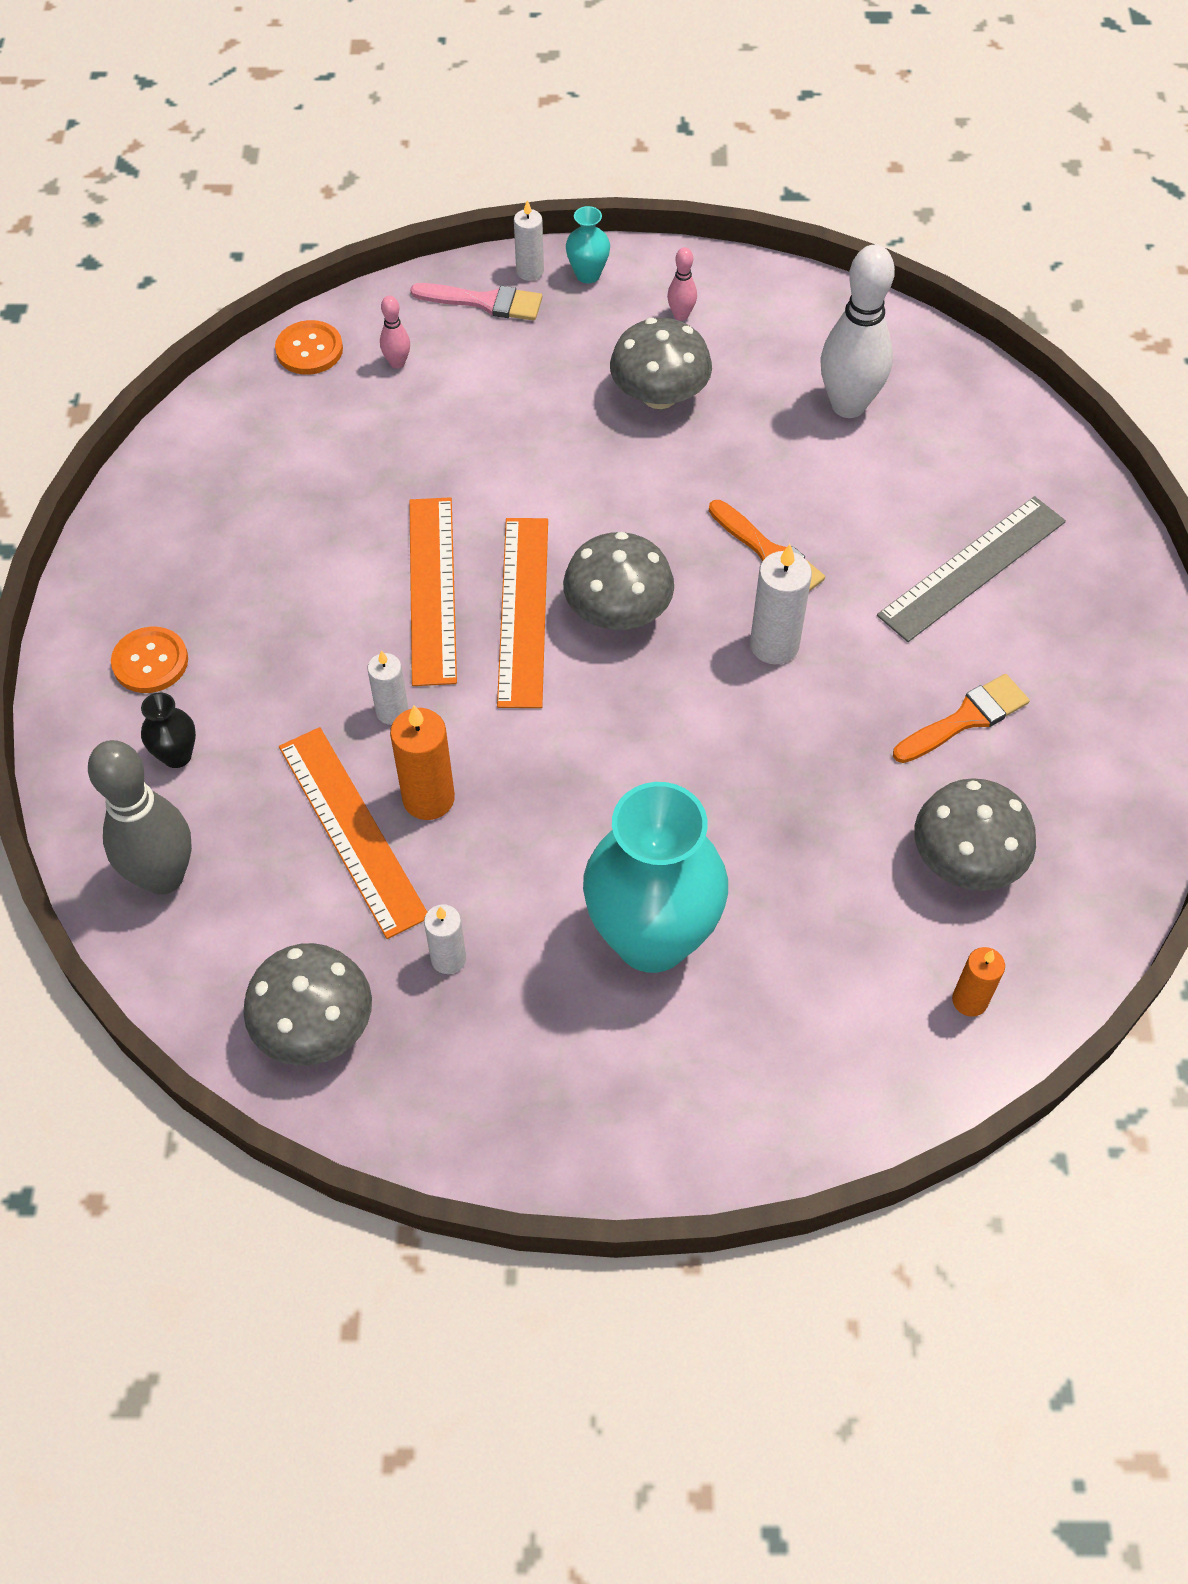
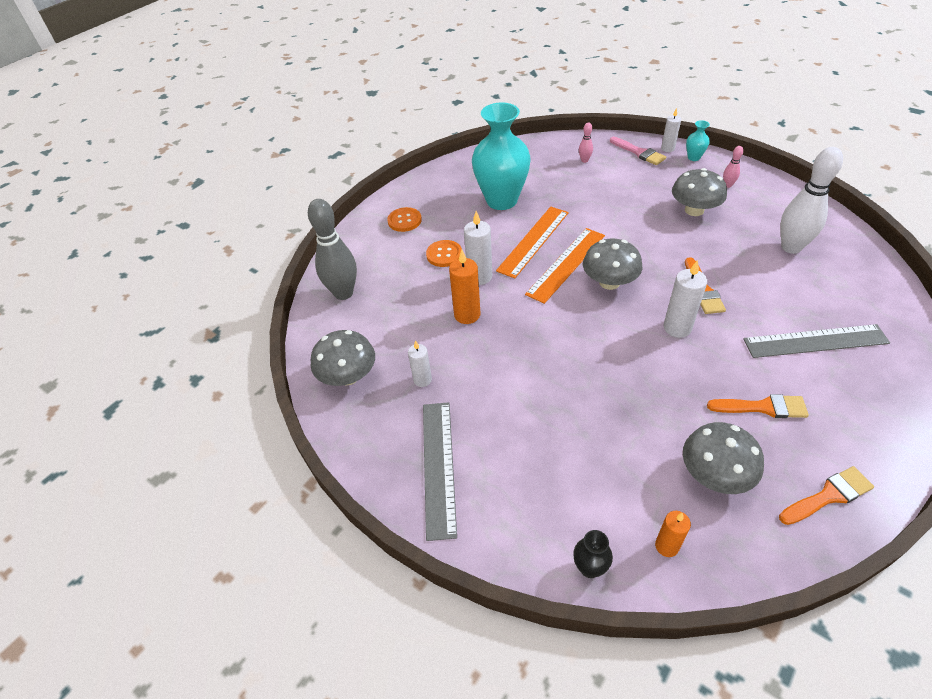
camera: 40 degrees right, 10 degrees down
black vase [141,692,196,768] -> black vase moved to [573,530,613,578]
orange button [275,320,343,375] -> orange button moved to [426,240,462,267]
orange ruler [279,727,427,939] -> none
white candle [367,650,408,725] -> white candle [464,211,492,285], size x1.55
turquoise vase [583,782,728,973] -> turquoise vase moved to [472,102,531,210]
none -> grey ruler [423,402,457,541]
none -> orange brush [779,466,874,525]

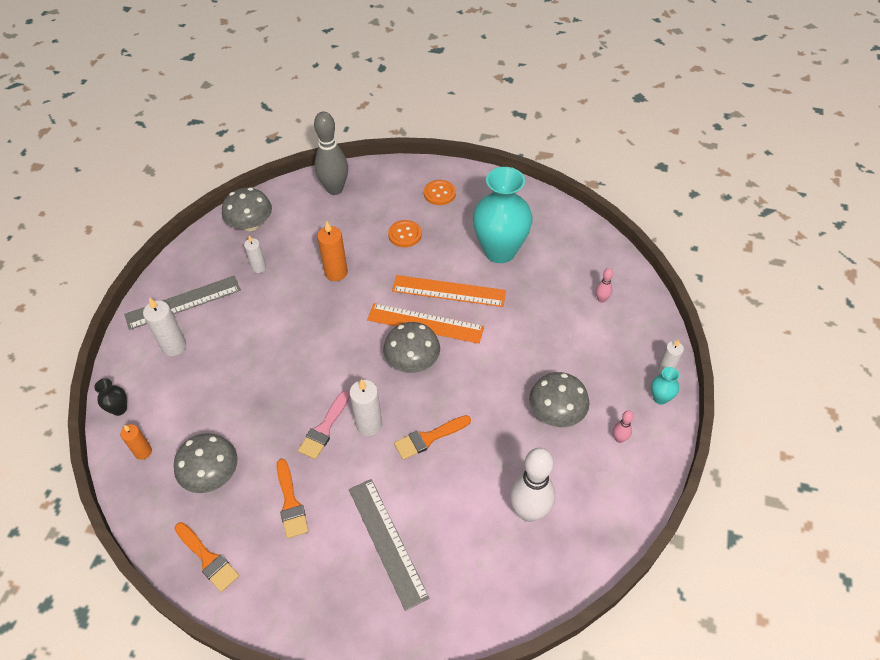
camera: 65 degrees right, 5 degrees up
white candle [464,211,492,285] -> white candle moved to [143,297,186,356]
pink brush [610,137,666,165] -> pink brush moved to [298,391,350,460]

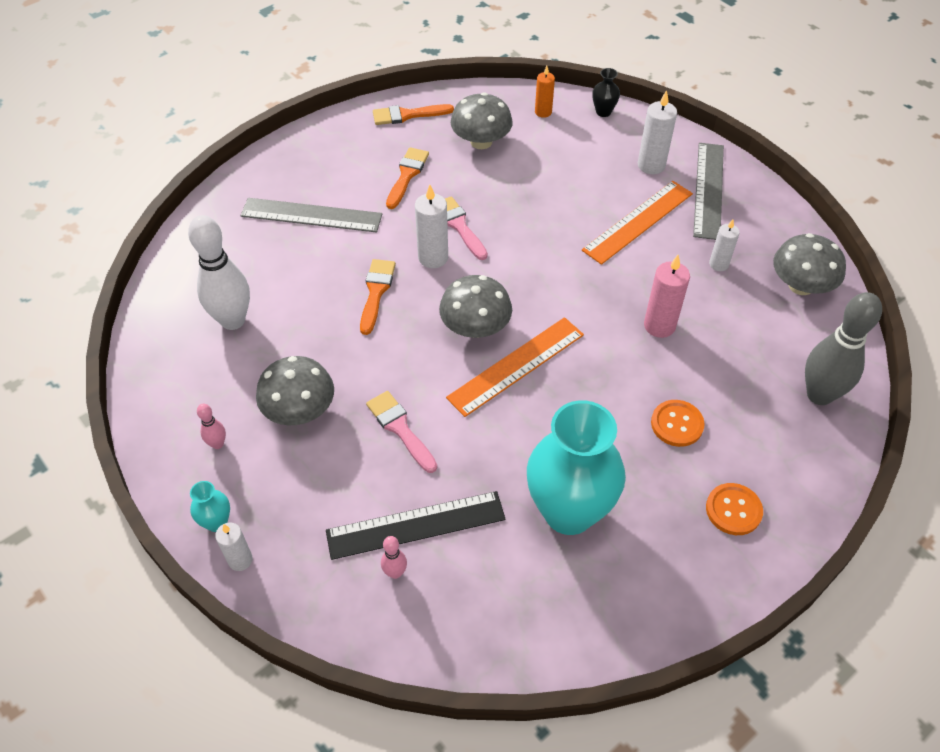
camera: 125 degrees right, 0 degrees up
orange brush [277,459,309,538] -> orange brush turned 90 degrees clockwise [386,147,429,209]
orange candle [317,221,348,281] -> pink candle [644,255,690,338]
orange ruler [392,275,506,307] -> orange ruler moved to [582,181,693,265]
none -> black ruler [326,491,506,560]
none -> pink brush [366,391,437,473]

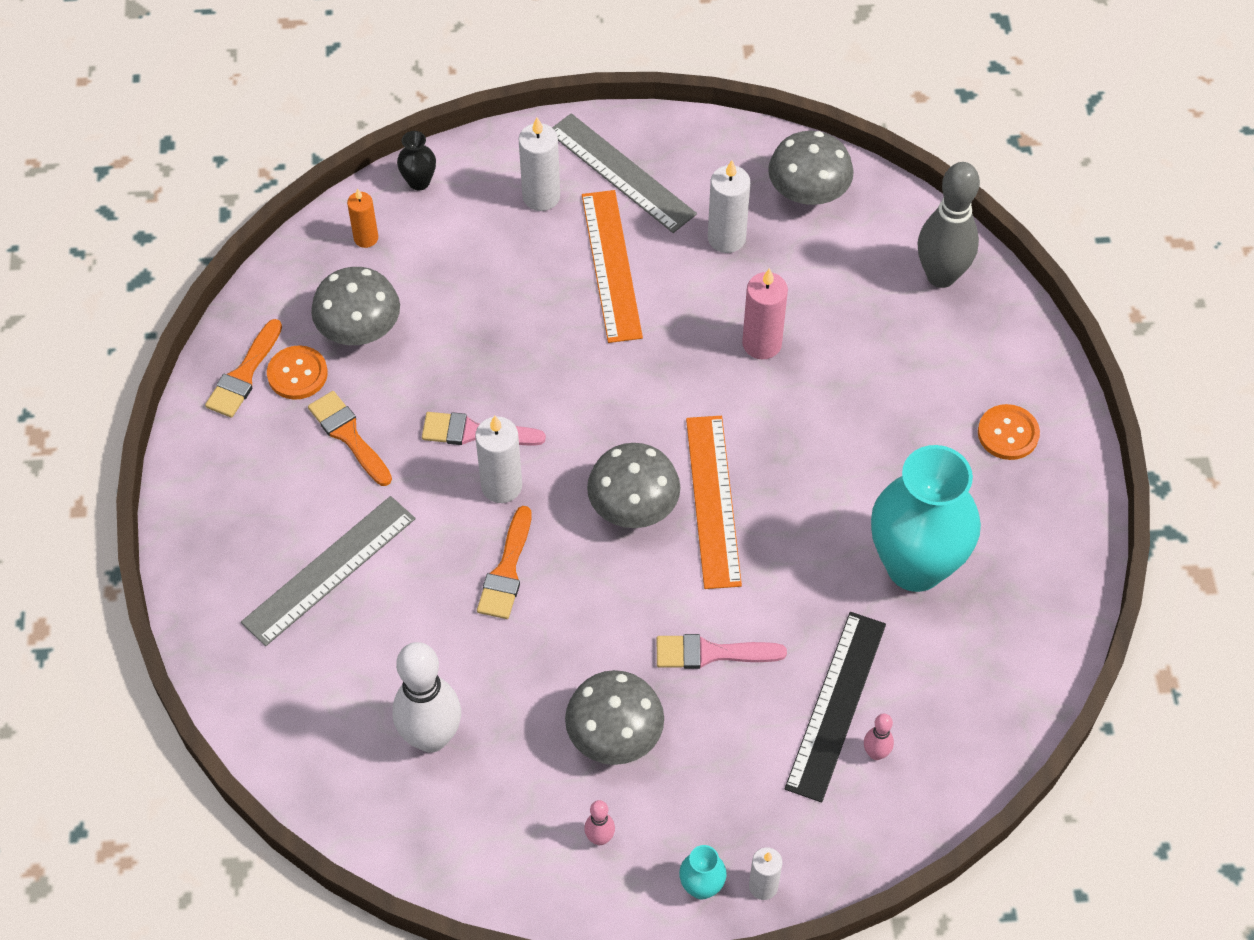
camera: 55 degrees left, 5 degrees up
orange brush [360,259,396,335] -> orange brush turned 120 degrees counterclockwise [477,506,531,619]
orange button [651,400,705,447] -> orange button moved to [267,346,328,400]
white candle [709,219,740,271] -> white candle [708,160,750,253], size x1.55

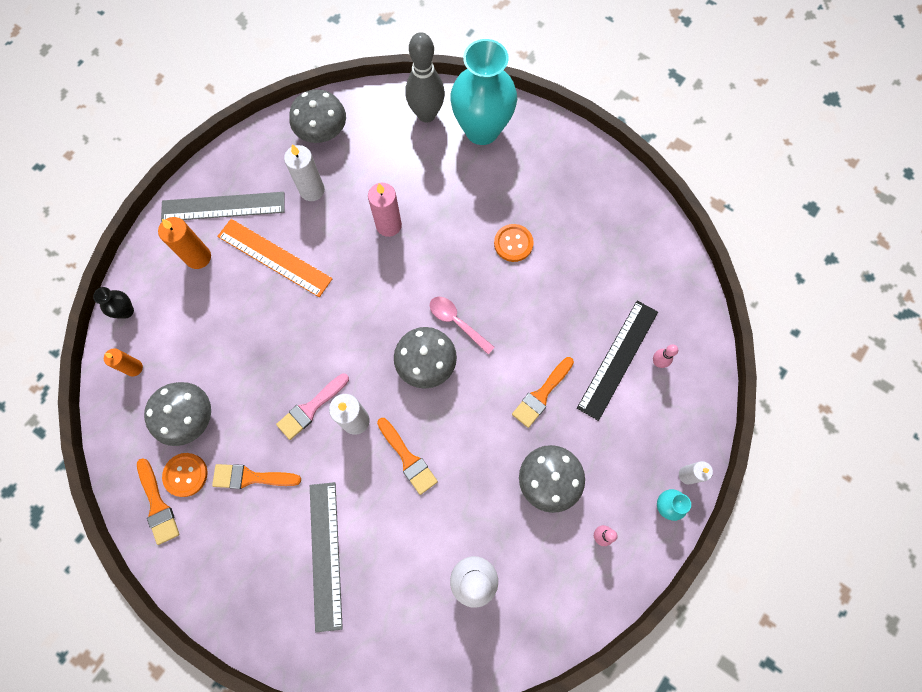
camera: 50 degrees left, 15 degrees up
white candle [519,117,560,211] -> orange candle [158,217,211,269]
pink brush [657,634,787,669] -> orange brush [512,357,574,428]
orange ruler [686,416,742,589] -> pink spoon [430,296,495,354]
black ruler [785,612,886,803] -> black ruler turned 60 degrees clockwise [577,301,658,421]
turquoise vase [871,445,981,592] -> turquoise vase moved to [450,39,517,145]
orange button [978,404,1040,460] -> orange button moved to [494,224,534,262]

